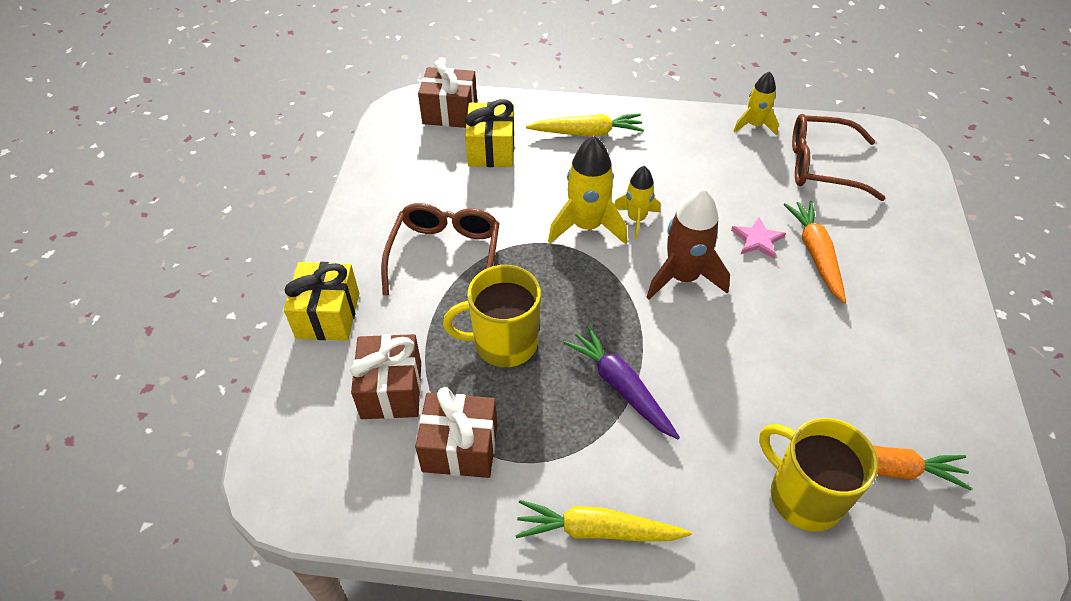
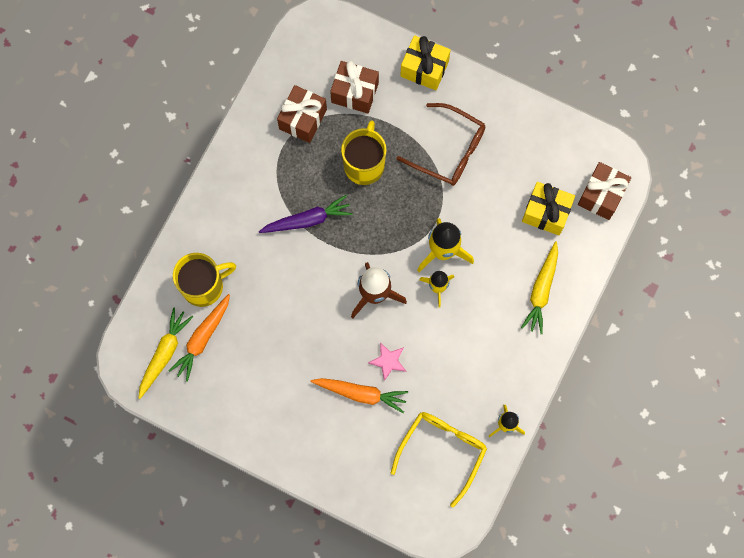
camera: 110 degrees right, 25 degrees up
yellow carrot [515,500,692,541] -> yellow carrot moved to [138,307,193,399]
brown glasses [792,114,886,201] -> yellow glasses [391,412,487,508]

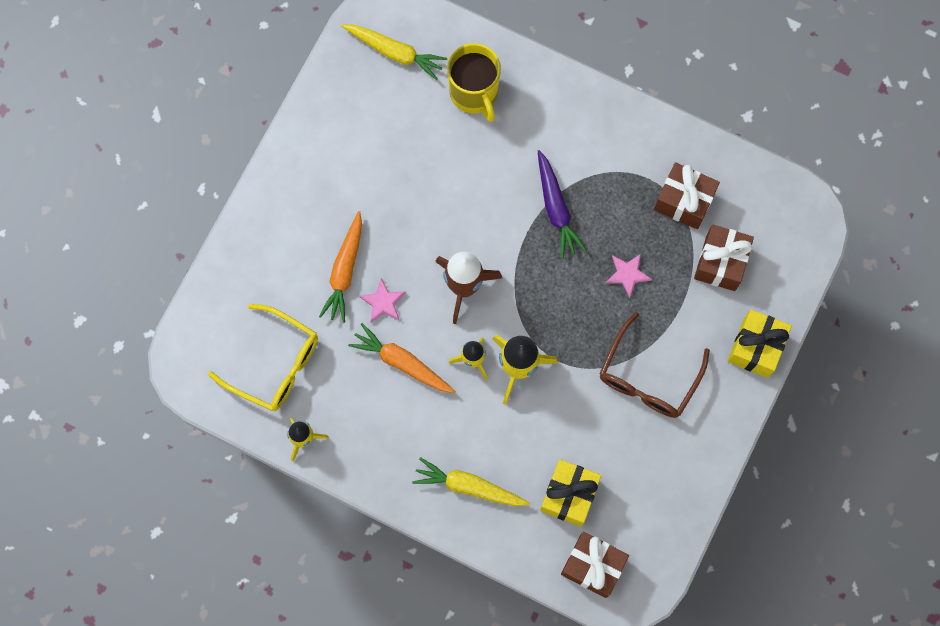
camera: 90 degrees right, 0 degrees up
orange carrot [168,294,230,382] -> orange carrot moved to [348,323,455,393]
yellow mug [341,120,387,185] -> pink star [606,254,652,298]

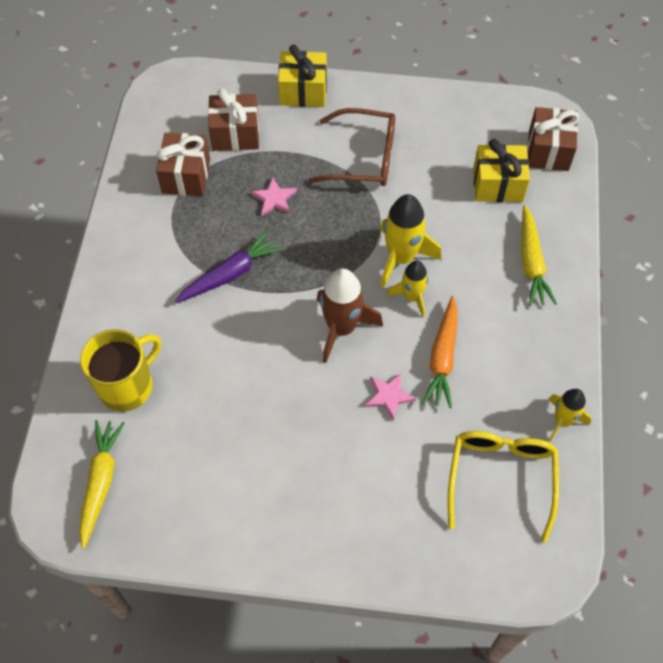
camera: 110 degrees left, 15 degrees down
orange carrot [319,211,362,323] -> none

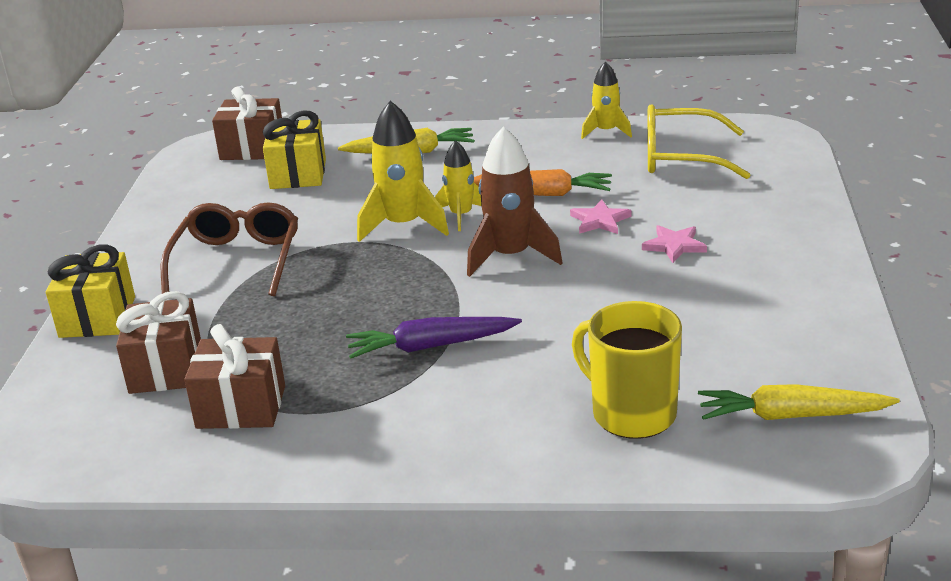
camera: 90 degrees left, 30 degrees down
purple carrot [175,232,282,303] -> purple carrot turned 60 degrees counterclockwise [346,317,522,358]
pink star [251,177,297,216] -> pink star moved to [642,225,707,263]

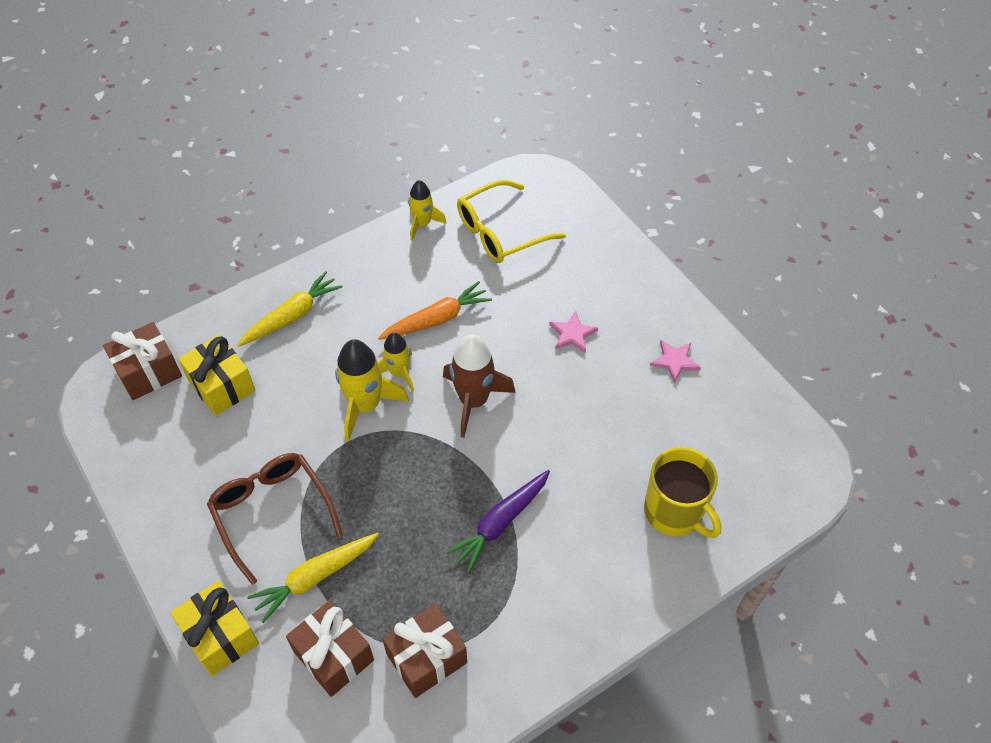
camera: 40 degrees left, 25 degrees up
pink star [570,199,632,234] -> pink star moved to [650,340,701,383]
yellow mug [572,301,682,439] -> yellow mug turned 135 degrees counterclockwise [644,447,722,538]
yellow carrot [698,384,900,420] -> yellow carrot moved to [247,533,379,623]

